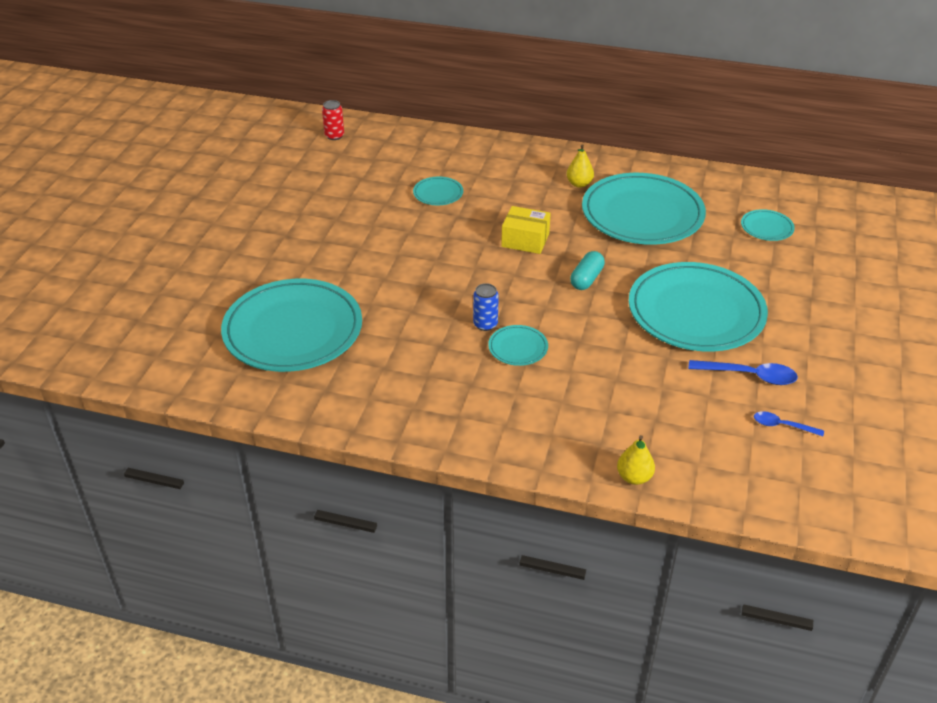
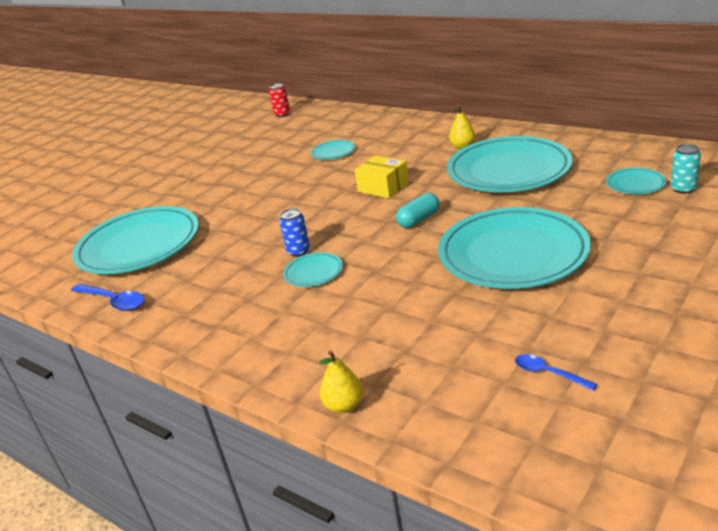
camera: 25 degrees right, 10 degrees down
blue spoon [688,360,798,385] -> blue spoon moved to [71,284,145,311]
none -> turquoise can [671,144,701,194]

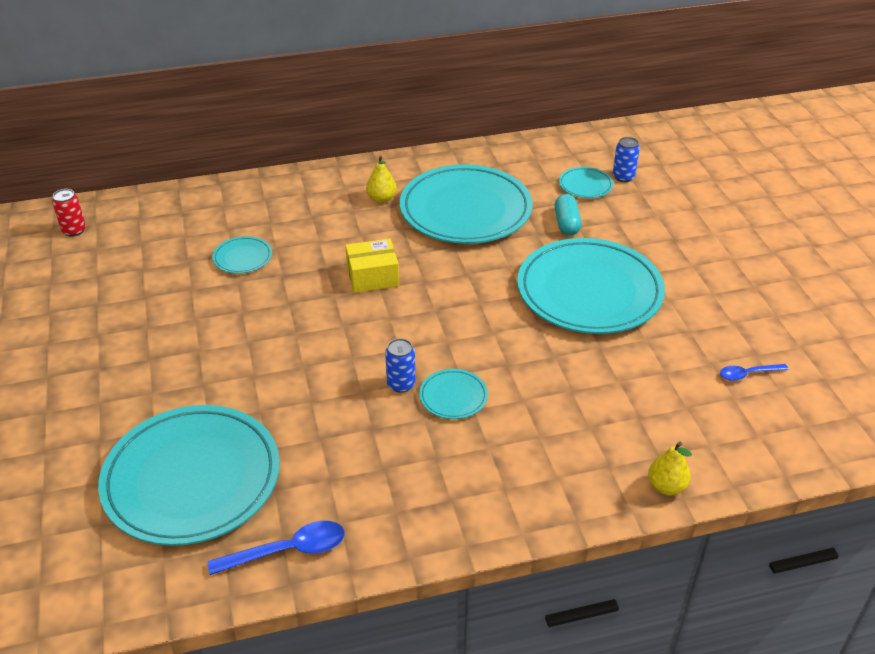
camera: 55 degrees left, 10 degrees up
turquoise capsule [396,193,440,228] -> turquoise capsule moved to [554,194,582,235]
turquoise can [671,144,701,194] -> blue can [613,137,640,182]

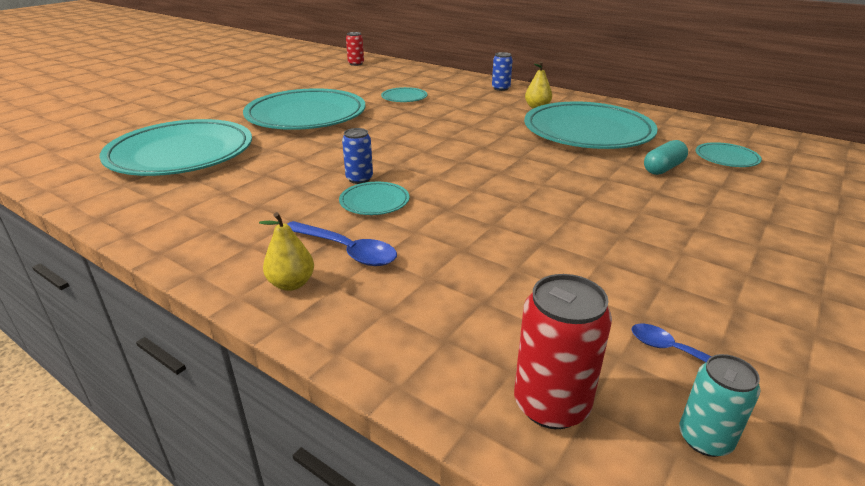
camera: 50 degrees right, 10 degrees down
blue spoon [207,521,345,575] -> blue spoon moved to [287,221,397,266]
yellow box [345,239,399,293] -> none
turquoise plate [517,238,665,334] -> turquoise plate moved to [243,88,365,130]
blue can [613,137,640,182] -> blue can moved to [492,52,513,91]
yellow pear [648,442,692,495] -> yellow pear moved to [259,212,314,291]
none -> red can [514,274,612,429]
none -> turquoise can [679,354,760,457]

